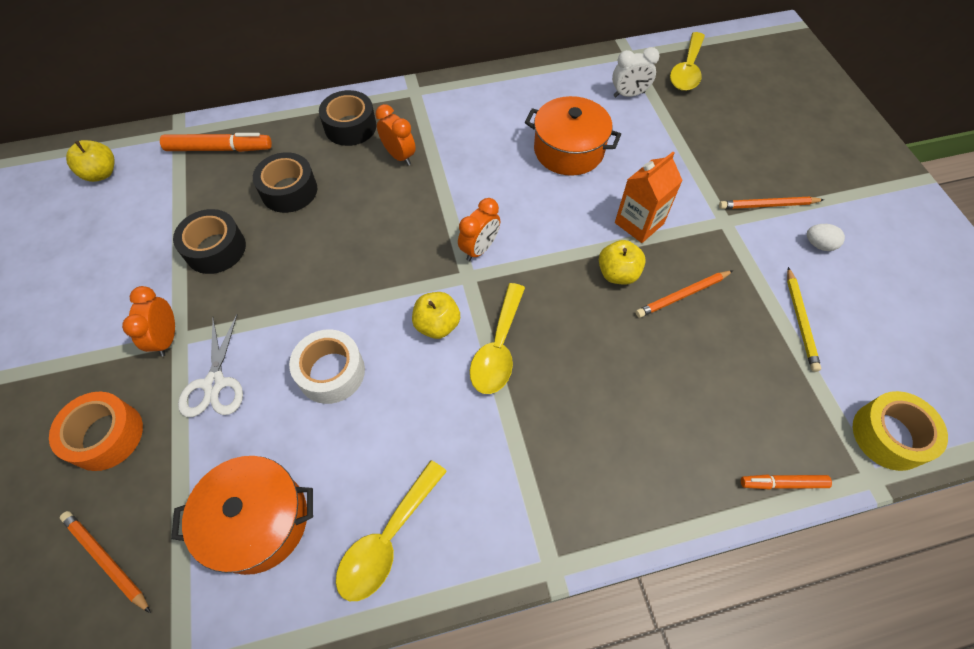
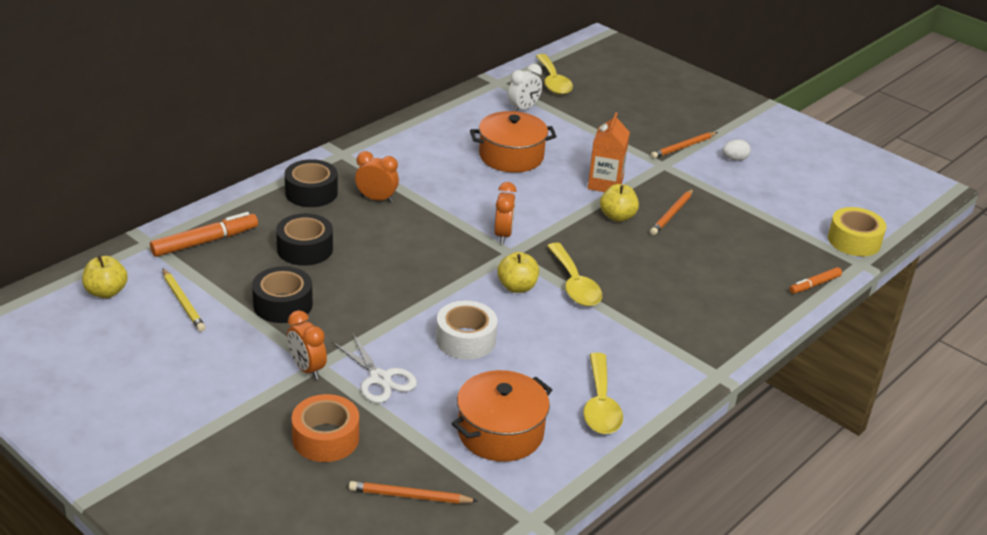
camera: 35 degrees left, 25 degrees down
yellow pencil [787,267,821,372] -> yellow pencil moved to [162,268,206,332]

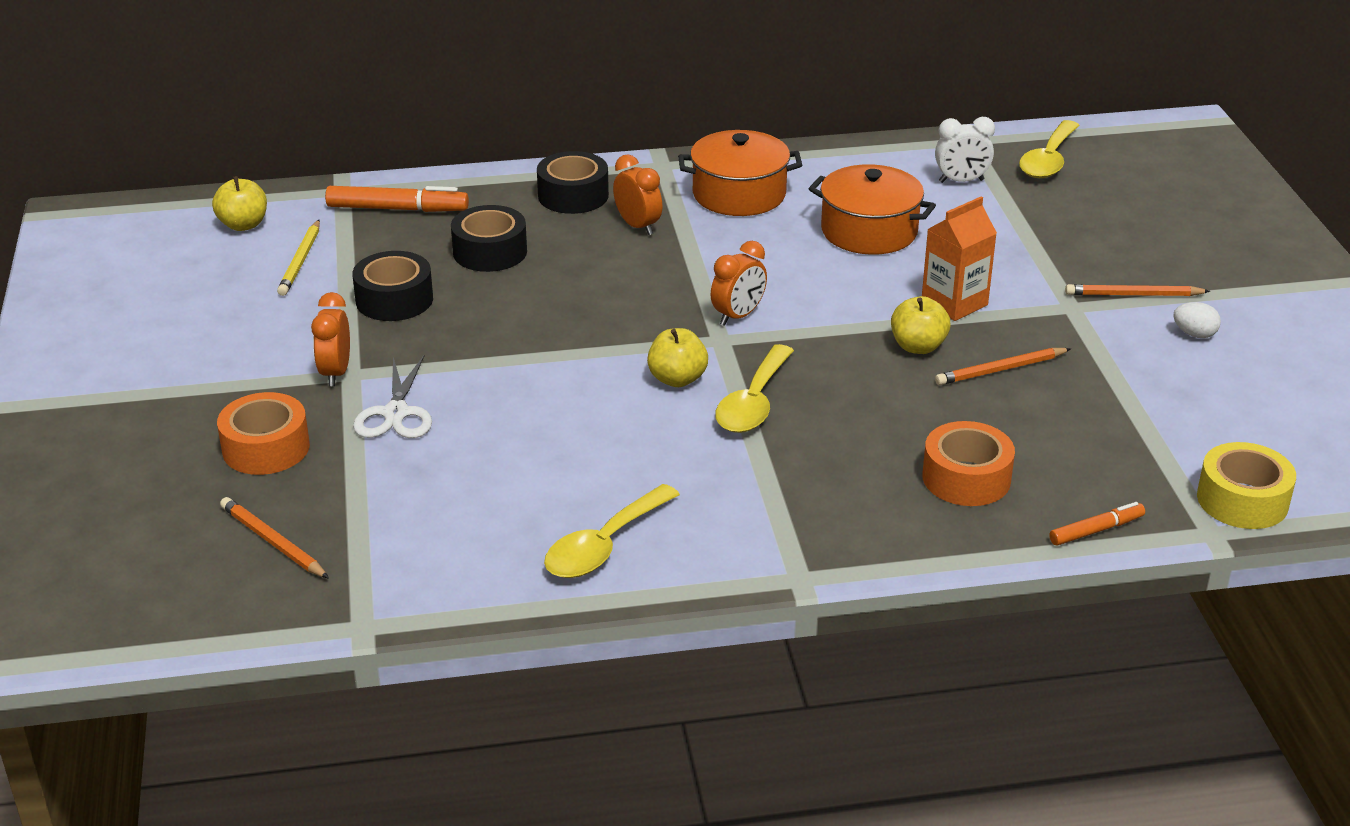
camera: 40 degrees right, 0 degrees up
white tape [436,301,497,360] -> none
orange pot [452,370,552,462] -> orange pot moved to [678,130,802,216]
orange marker [789,267,842,294] -> orange marker turned 150 degrees clockwise [1049,502,1145,546]
none -> orange tape [922,421,1015,506]

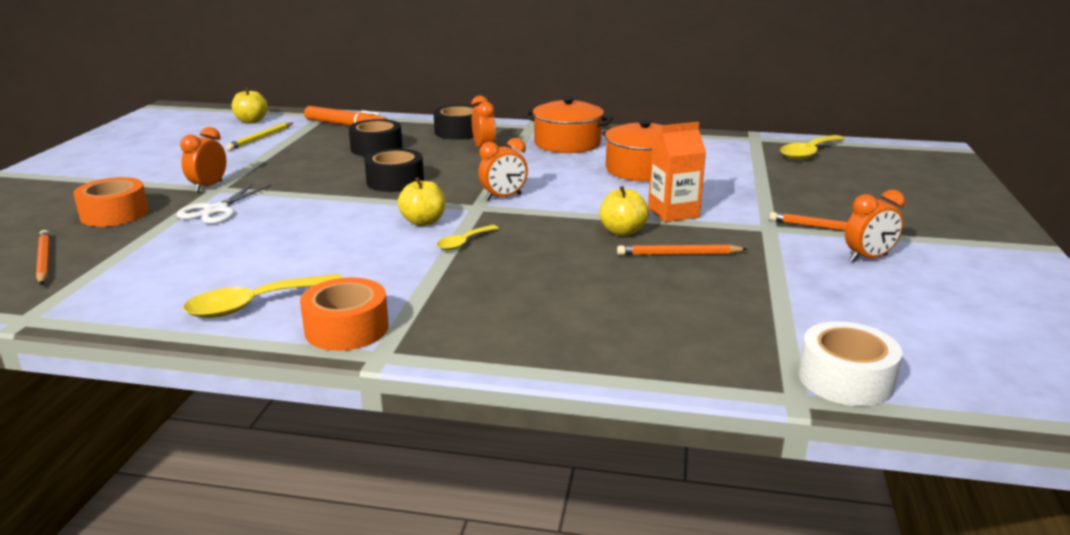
camera: 20 degrees right, 10 degrees down
black tape [352,251,433,321] -> black tape moved to [364,149,424,192]
yellow spoon [715,344,794,433] -> yellow spoon [437,225,499,250], size x0.58
orange tape [922,421,1015,506] -> orange tape moved to [300,278,389,351]
white clock [935,117,995,183] -> none
orange marker [1049,502,1145,546] -> none
white egg [1173,302,1221,338] -> orange clock [845,190,905,262]
yellow tape [1197,442,1296,529] -> white tape [798,321,902,406]

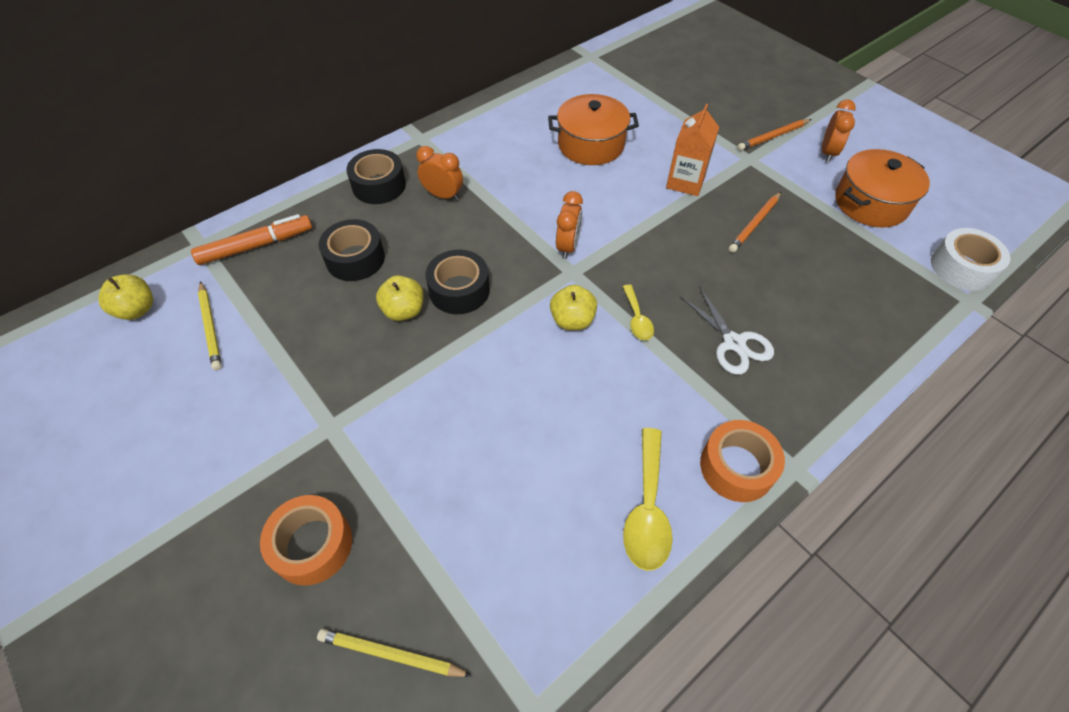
camera: 50 degrees left, 30 degrees up
orange pencil [36,230,50,285] -> yellow pencil [317,629,472,677]
white scissors [176,183,271,224] -> white scissors moved to [680,286,774,375]
orange clock [180,127,226,192] -> none
orange pot [524,97,613,153] -> orange pot moved to [835,149,930,228]
yellow apple [600,186,649,236] -> yellow apple moved to [376,275,424,321]
yellow spoon [780,135,845,160] -> none

